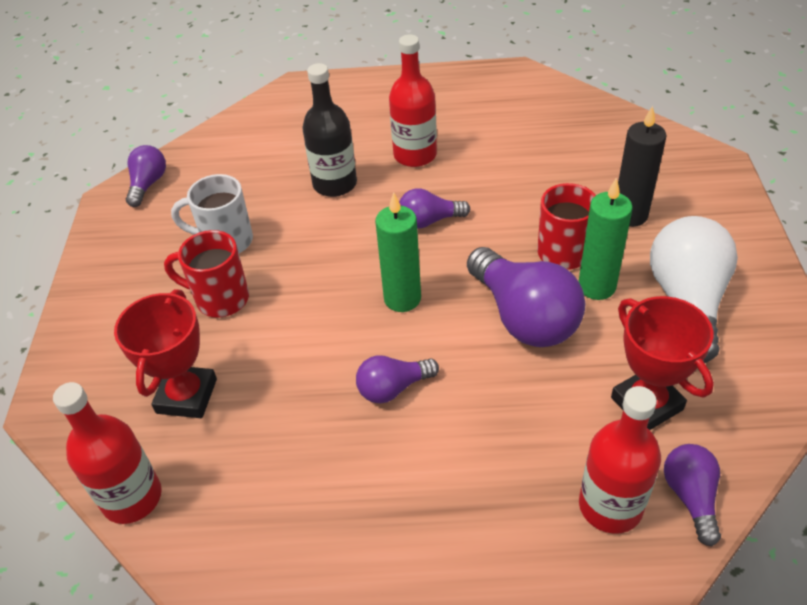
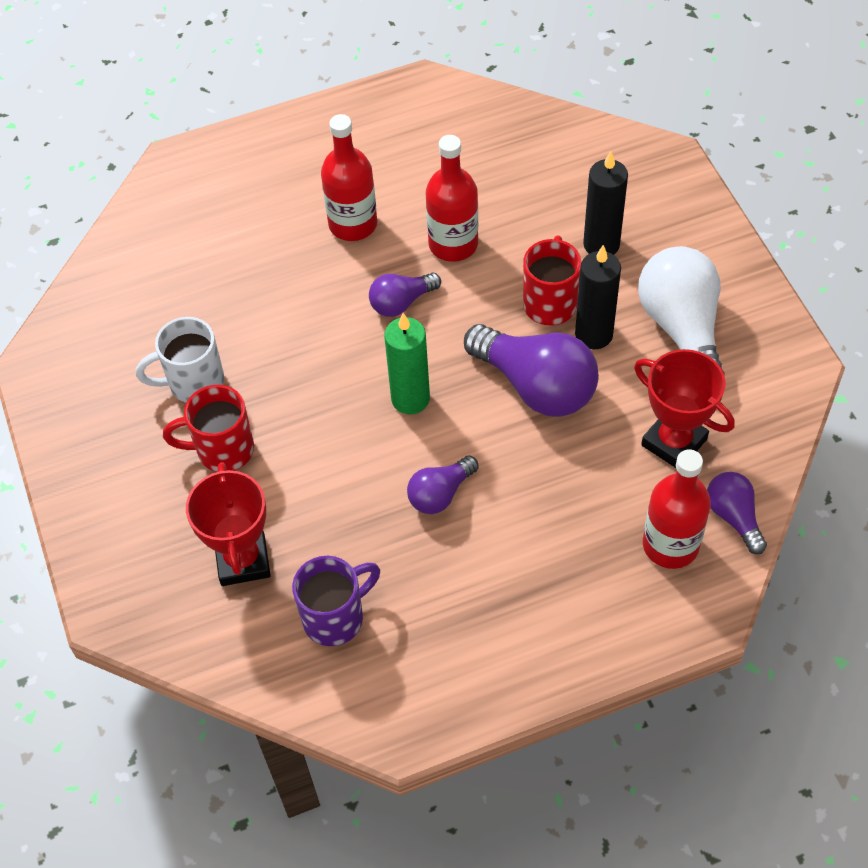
camera: 20 degrees left, 10 degrees up
red bottle [53,382,162,524] -> red bottle moved to [426,135,478,262]
purple light bulb [126,145,166,207] -> none
black bottle [302,63,357,197] -> none
green candle [578,178,633,300] -> black candle [575,245,621,349]
none -> purple mug [292,556,380,646]

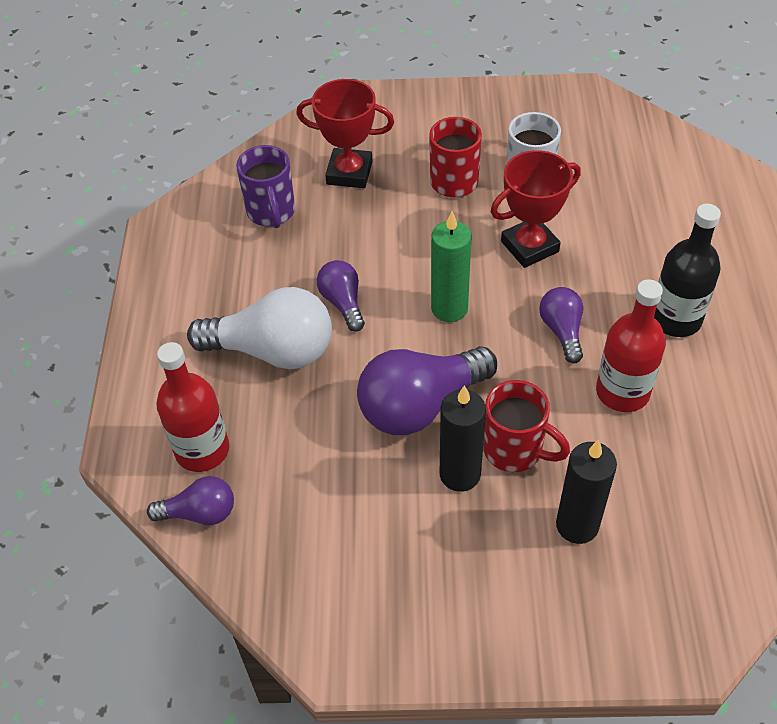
camera: 110 degrees right, 5 degrees down
red bottle [321,114,377,241] -> black bottle [654,204,721,337]
red trophy [634,349,735,468] -> red trophy moved to [491,150,581,268]
white light bulb [638,246,725,373] -> white light bulb moved to [187,287,332,369]

